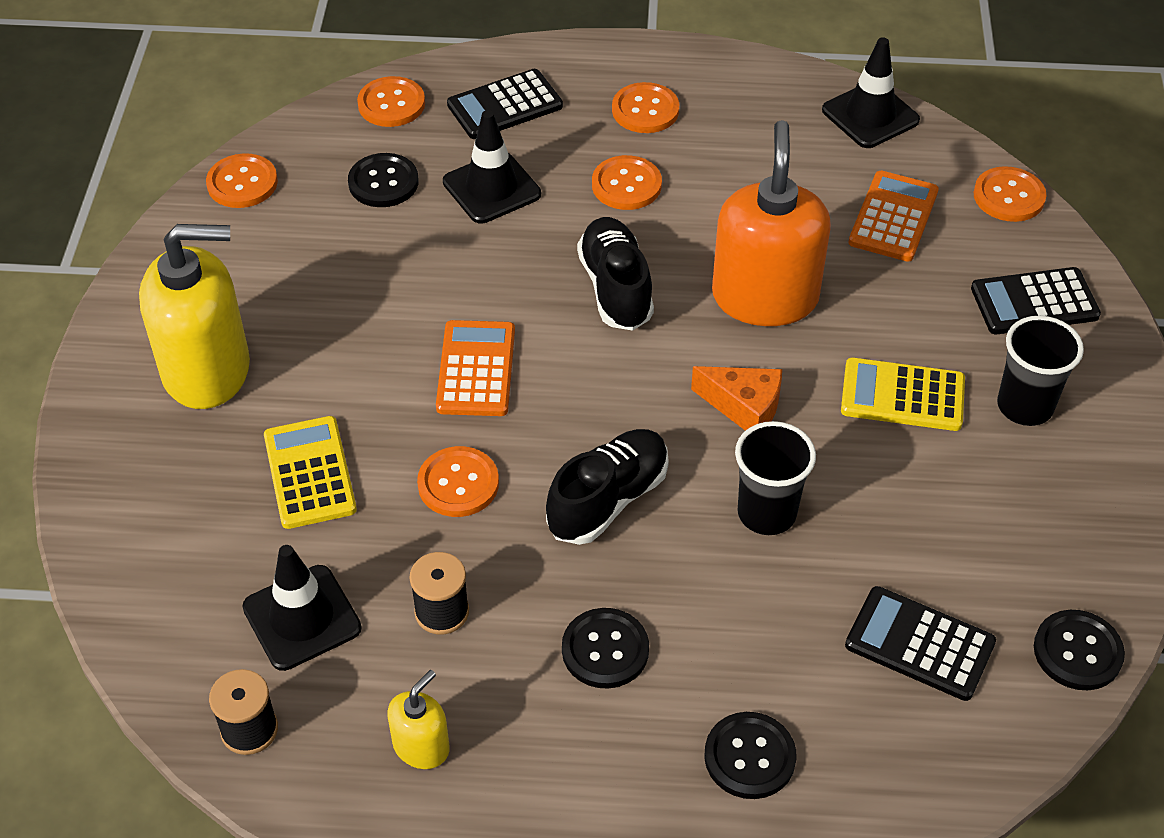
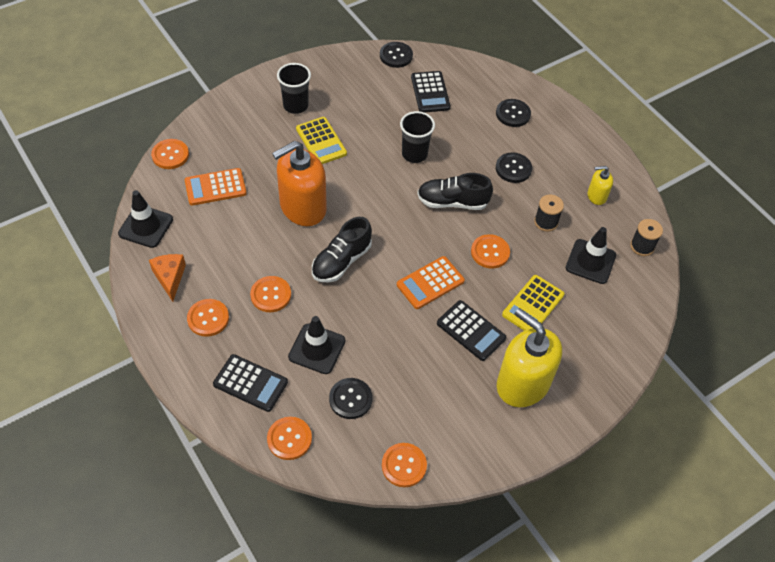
camera: 130 degrees left, 5 degrees up
orange cheese [691,366,782,431] -> orange cheese moved to [149,254,186,302]
black calculator [971,267,1101,334] -> black calculator moved to [437,300,506,361]

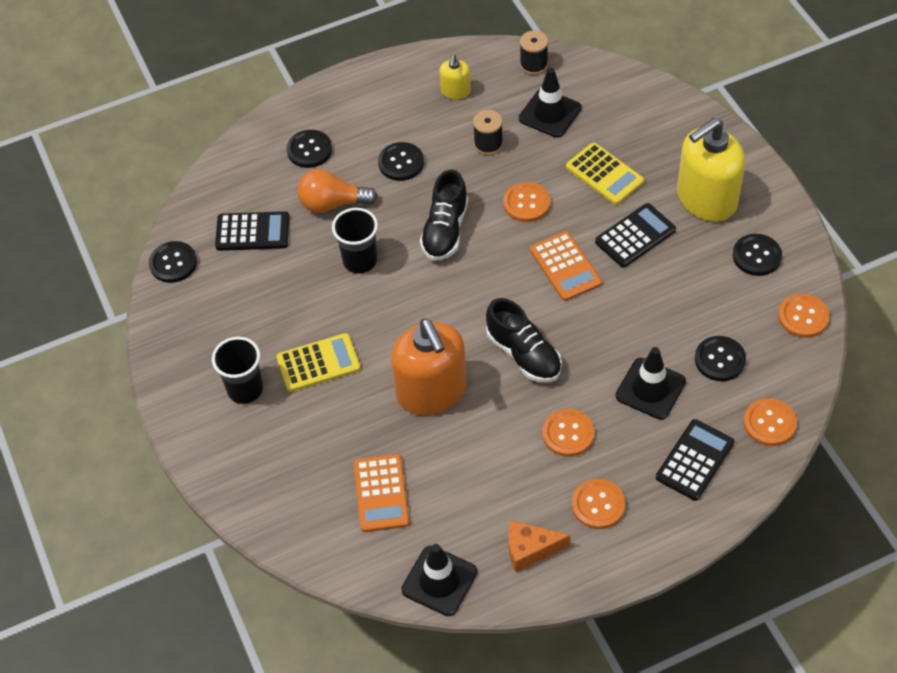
camera: 75 degrees left, 0 degrees up
orange button [151,139,189,169] -> none
none -> orange light bulb [297,169,377,213]
none -> black button [733,234,782,276]

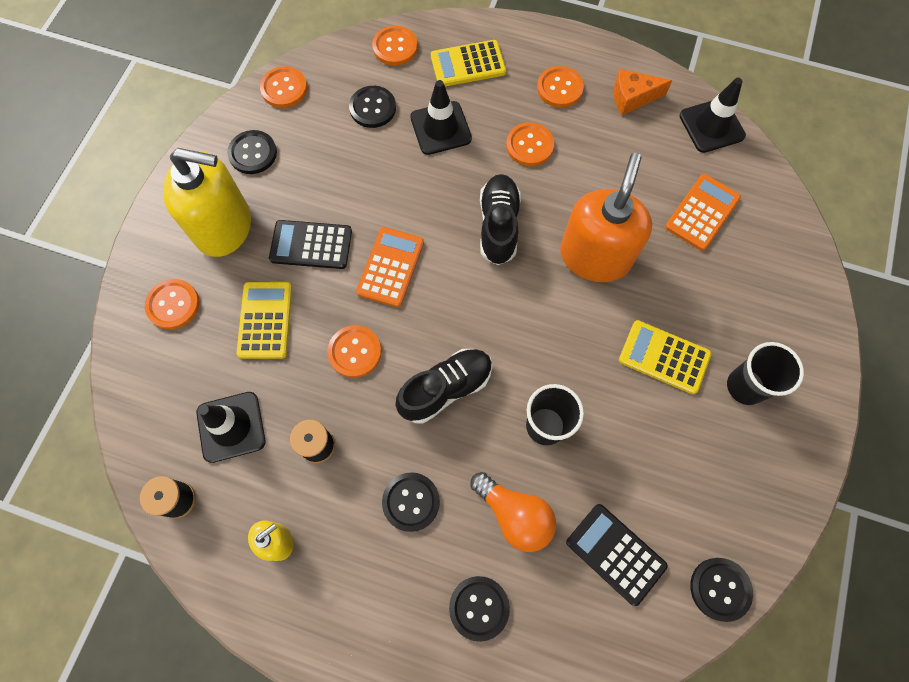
camera: 140 degrees left, 15 degrees up
orange cheese [508,520,570,572] -> orange cheese turned 135 degrees clockwise [614,69,672,115]
black calculator [656,419,734,501] -> yellow calculator [431,40,506,86]
none -> orange button [145,279,200,329]

